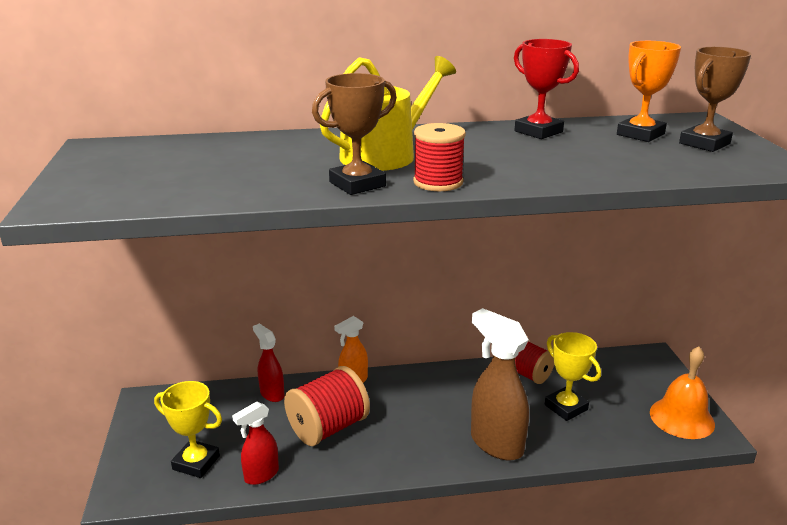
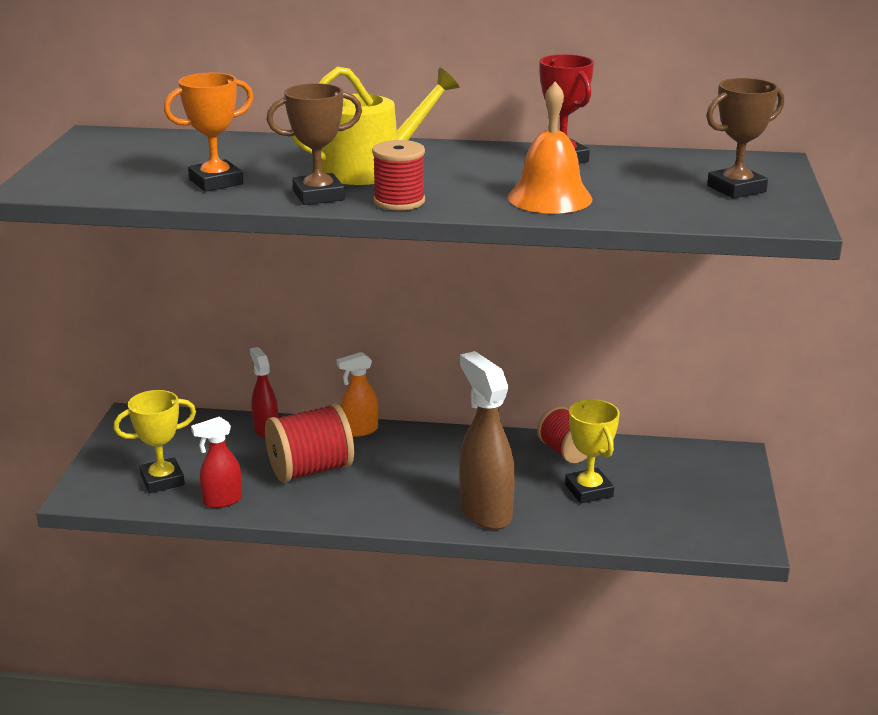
camera: 15 degrees right, 0 degrees up
yellow trophy [154,381,222,478] -> yellow trophy turned 60 degrees counterclockwise [114,390,196,493]
orange trophy [617,41,681,142] -> orange trophy moved to [164,73,254,192]
orange bell [650,346,715,439] -> orange bell moved to [508,82,592,214]

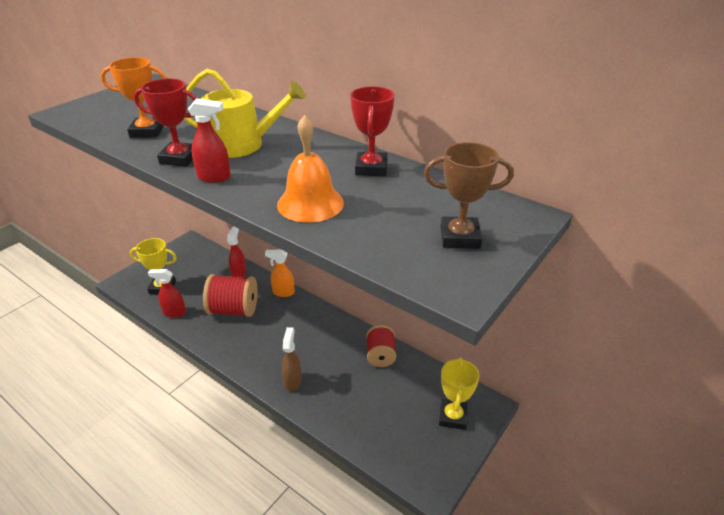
camera: 30 degrees right, 10 degrees up
brown trophy [267,83,362,205] -> red trophy [134,78,198,167]
red spool [372,140,425,211] -> red spray bottle [188,98,231,182]
brown spray bottle [459,351,515,530] -> brown spray bottle [282,327,302,391], size x0.57
yellow trophy [565,399,620,504] -> yellow trophy moved to [439,357,480,430]

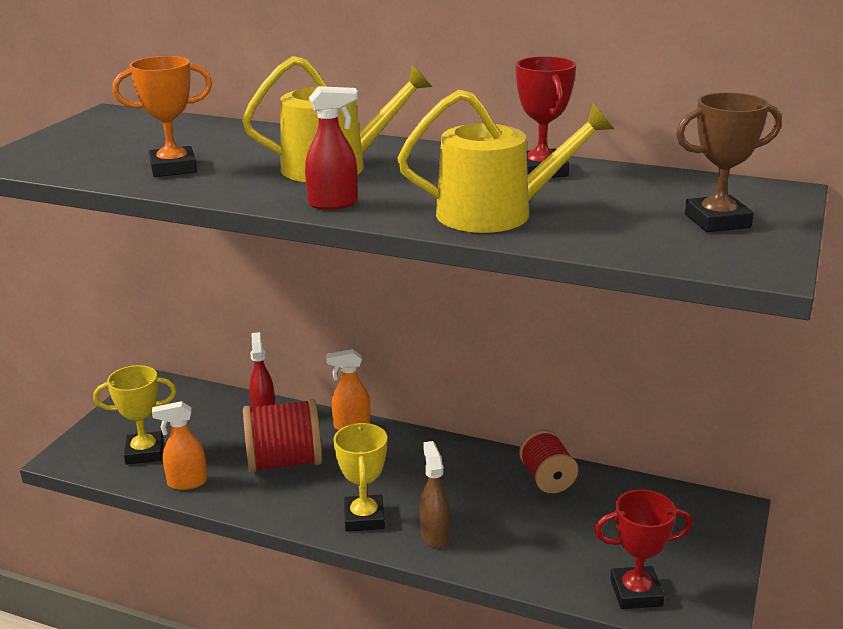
camera: 15 degrees left, 10 degrees down
red trophy [134,78,198,167] -> red trophy moved to [594,490,692,609]
red spray bottle [148,269,186,318] -> orange spray bottle [152,401,207,490]
orange bell [277,115,344,222] -> yellow watering can [397,90,614,233]
yellow trophy [439,357,480,430] -> yellow trophy moved to [334,423,387,532]

